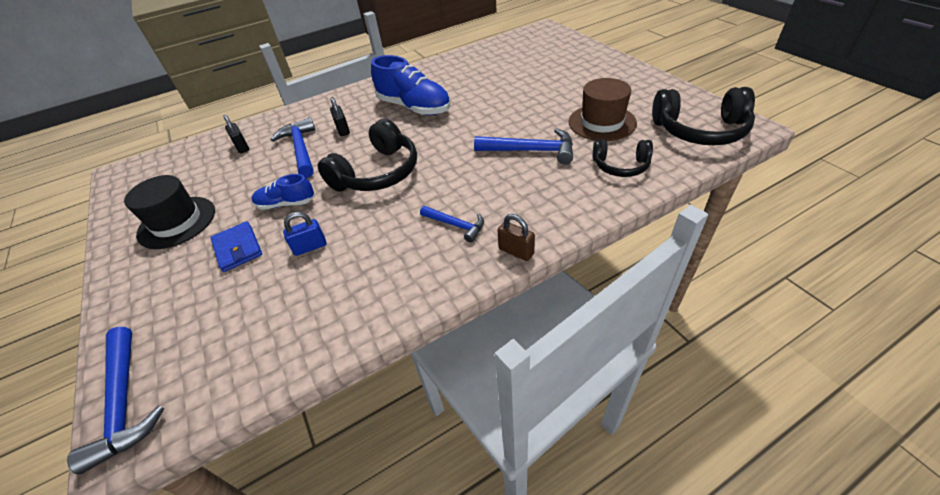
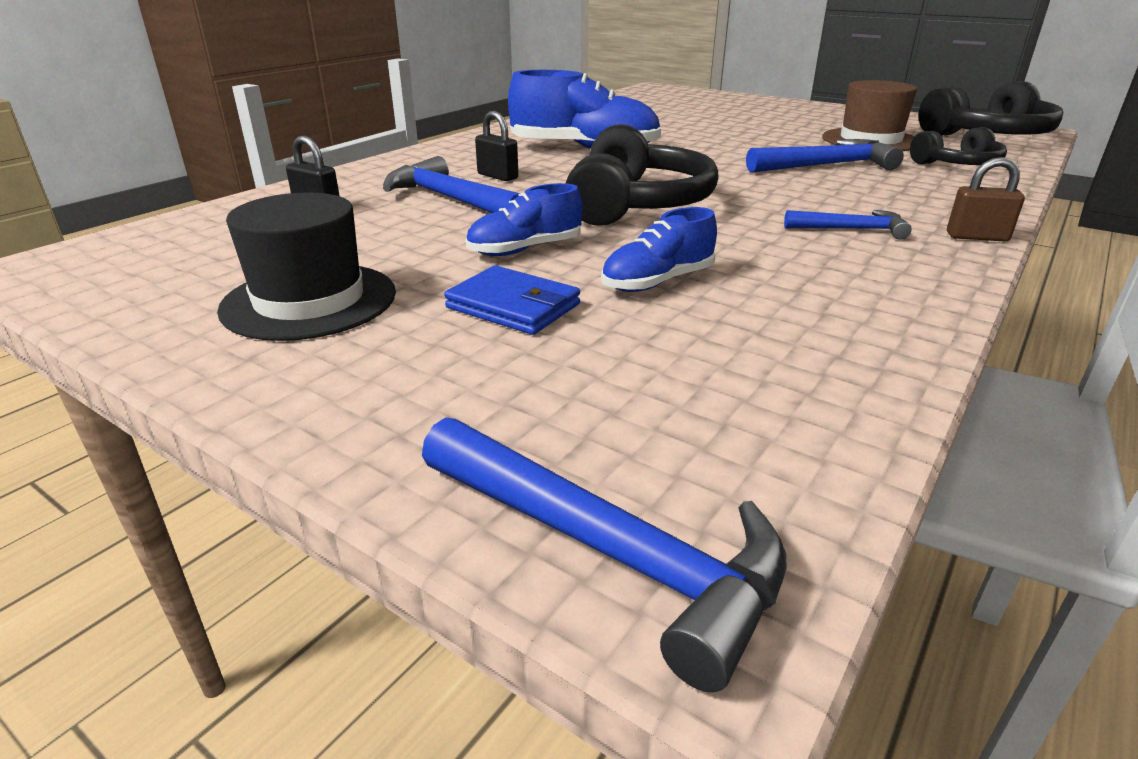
camera: 30 degrees left, 15 degrees down
blue padlock [283,212,326,256] -> blue shoe [601,207,717,292]

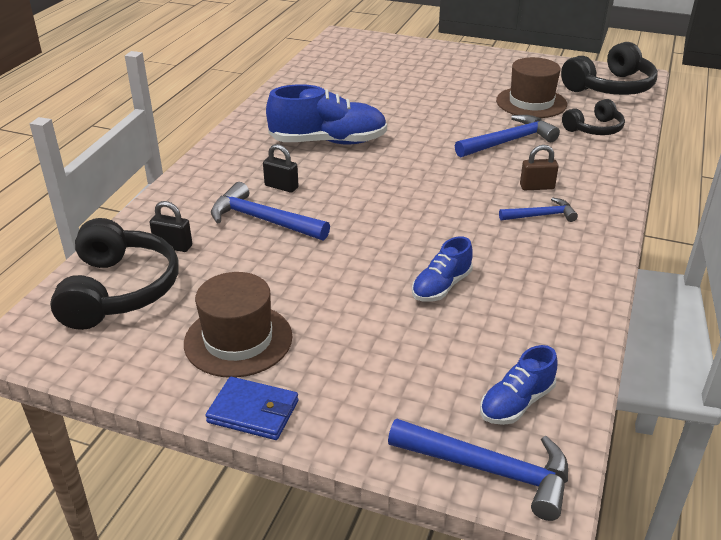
camera: 15 degrees left, 5 degrees up
black hat [217,193,396,341] -> brown hat [184,272,292,377]
blue wallet [444,266,580,335] -> blue wallet moved to [205,377,299,440]
blue shoe [466,183,583,256] -> blue shoe moved to [480,345,558,425]
black headphones [566,124,718,226] -> black headphones moved to [50,218,178,330]
brown padlock [947,157,1025,242] -> brown padlock moved to [520,145,559,190]

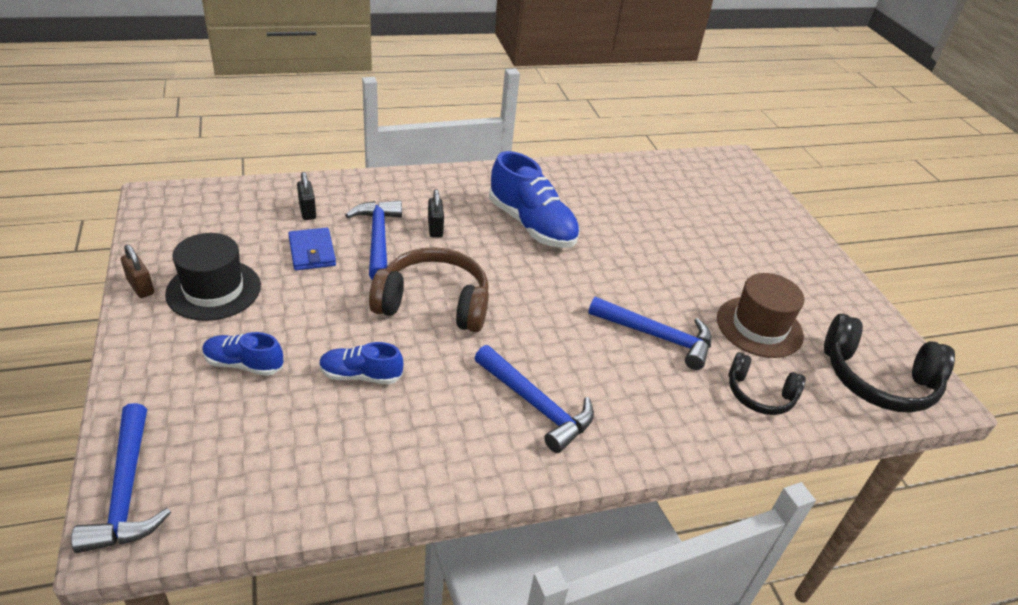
camera: 50 degrees right, 5 degrees up
black headphones [50,218,178,330] -> none
brown hat [184,272,292,377] -> black hat [165,233,261,321]
blue wallet [205,377,299,440] -> blue wallet moved to [288,228,336,270]
blue shoe [480,345,558,425] -> blue shoe moved to [202,332,283,376]
blue hammer [499,197,578,222] -> blue hammer [475,345,594,453], size x1.66
brown padlock [520,145,559,190] -> brown padlock moved to [121,244,154,298]
none -> brown headphones [369,247,489,332]

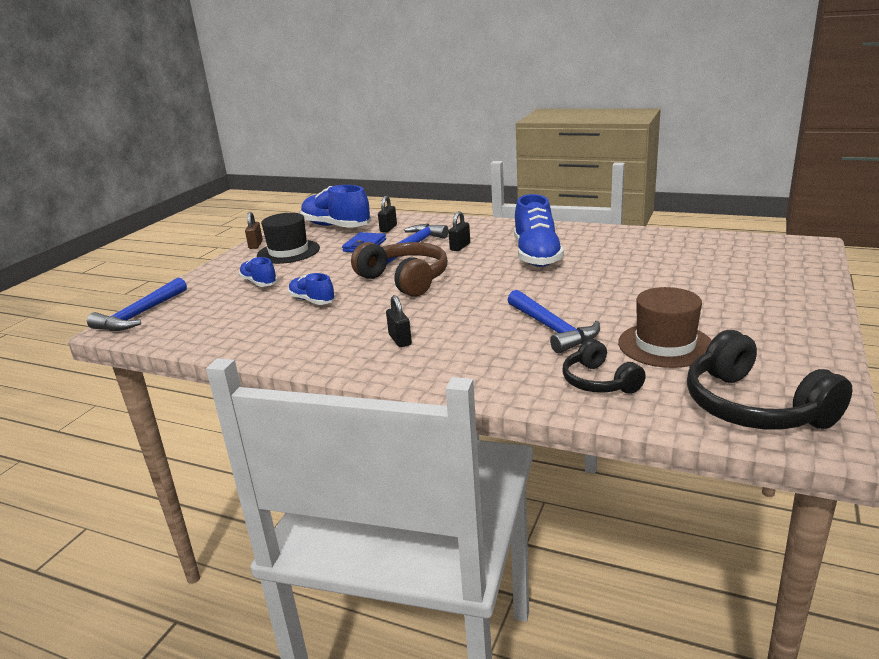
camera: 45 degrees right, 15 degrees down
blue hammer [475,345,594,453] -> black padlock [386,295,412,347]
none -> blue shoe [301,185,371,228]

